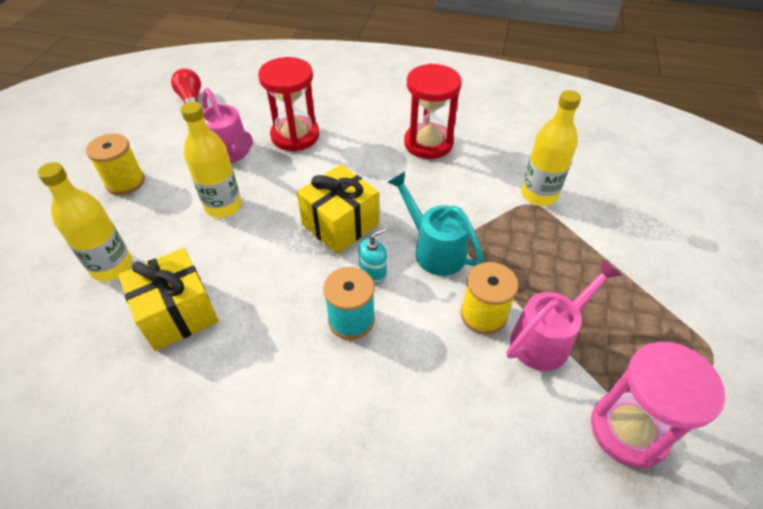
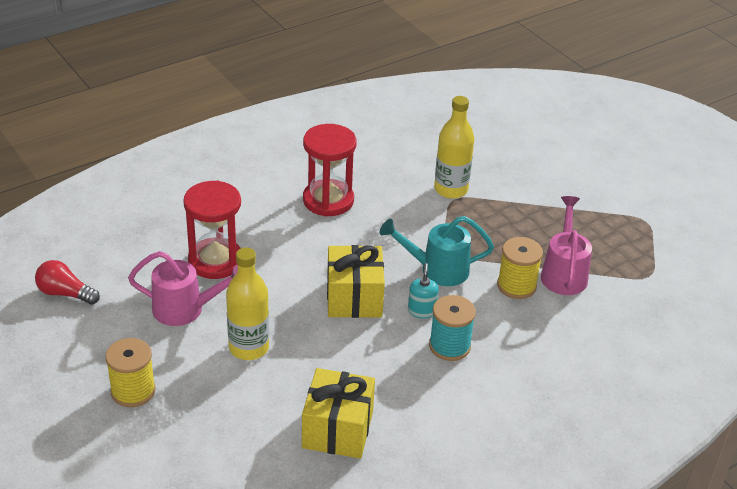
camera: 50 degrees left, 10 degrees down
yellow bottle [37,162,132,281] -> none
pink hourglass [591,342,725,468] -> none

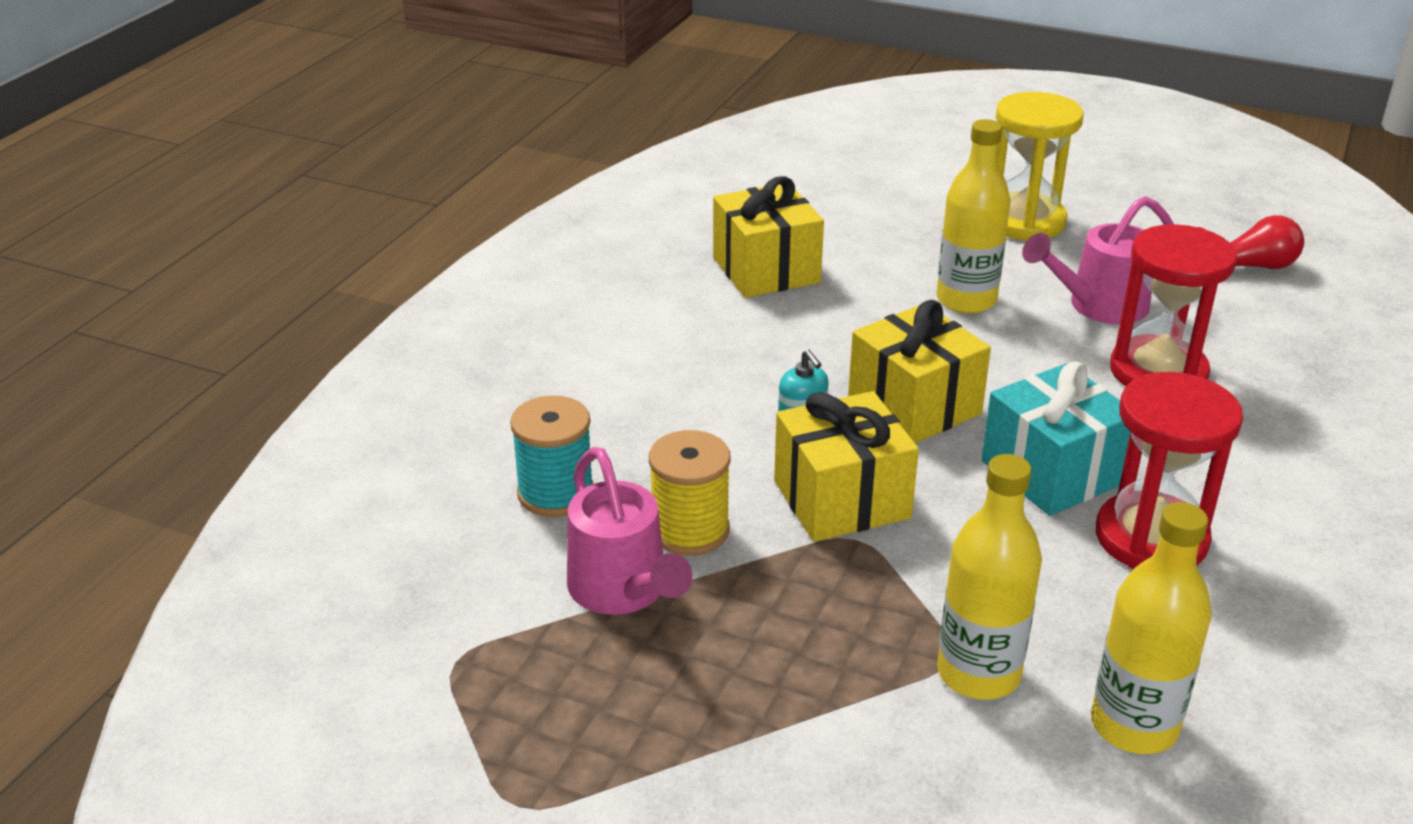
camera: 150 degrees right, 5 degrees down
yellow spool [105,338,156,407] -> yellow hourglass [996,92,1084,241]
turquoise watering can [380,216,494,286] -> yellow gift [774,391,919,542]
turquoise spool [429,295,476,361] -> turquoise spool moved to [510,395,593,517]
none -> turquoise gift [981,361,1131,516]
none -> yellow bottle [1091,502,1212,754]

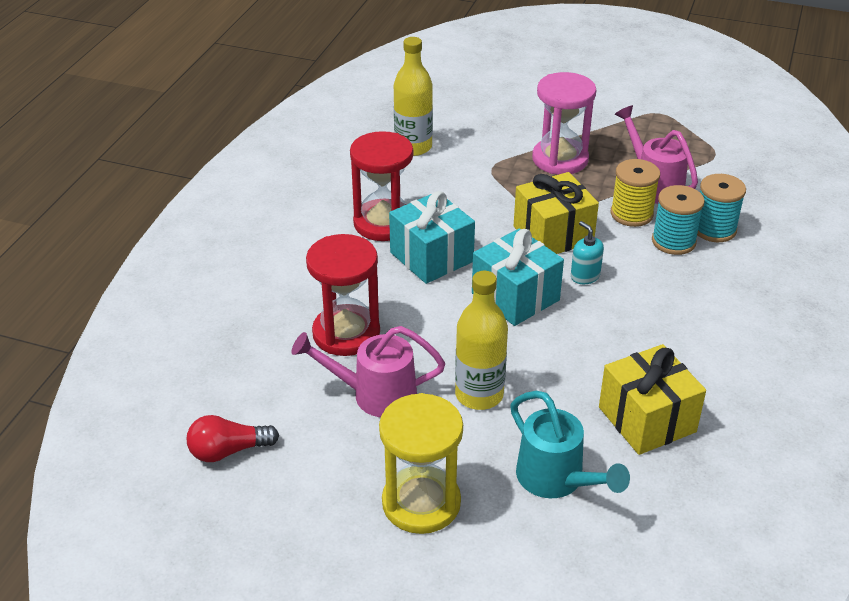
camera: 175 degrees right, 5 degrees up
yellow gift [848,300,991,443] -> turquoise gift [472,228,564,326]
yellow bottle [937,454,1042,700] -> none
pink watering can [1022,196,1174,324] -> pink watering can turned 150 degrees counterclockwise [291,326,445,417]
none -> turquoise watering can [510,391,630,498]
none -> pink hourglass [532,72,596,175]
none -> turquoise spool [652,185,705,255]

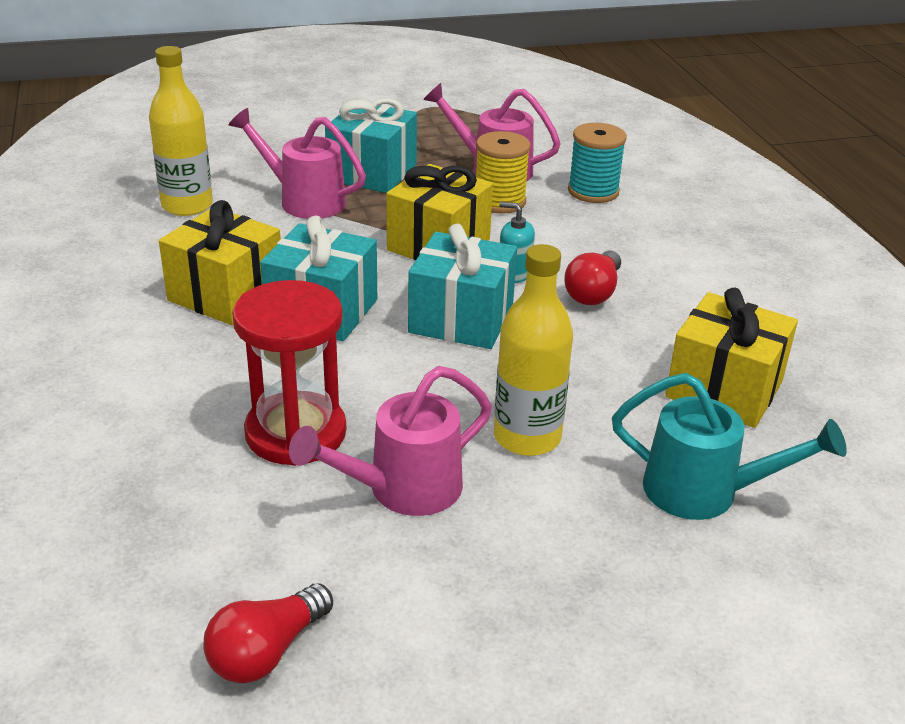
camera: 35 degrees left, 5 degrees down
red hourglass [350,131,413,241] -> yellow gift [159,200,280,326]
yellow hourglass [379,393,463,534] -> none
pink hourglass [532,72,596,175] -> turquoise gift [325,98,417,193]
turquoise spool [652,185,705,255] -> none
none -> pink watering can [229,108,366,219]
none -> red light bulb [564,250,621,305]

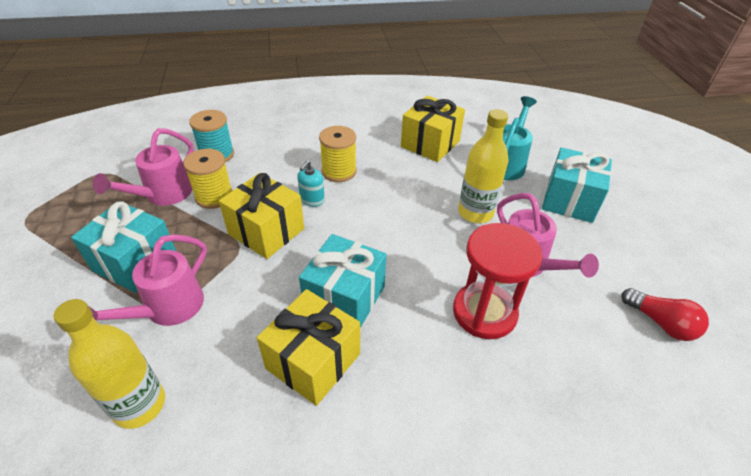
camera: 85 degrees left, 10 degrees up
turquoise gift [408,224,517,349] -> turquoise gift moved to [542,147,612,223]
red light bulb [564,250,621,305] -> yellow spool [319,126,357,182]

